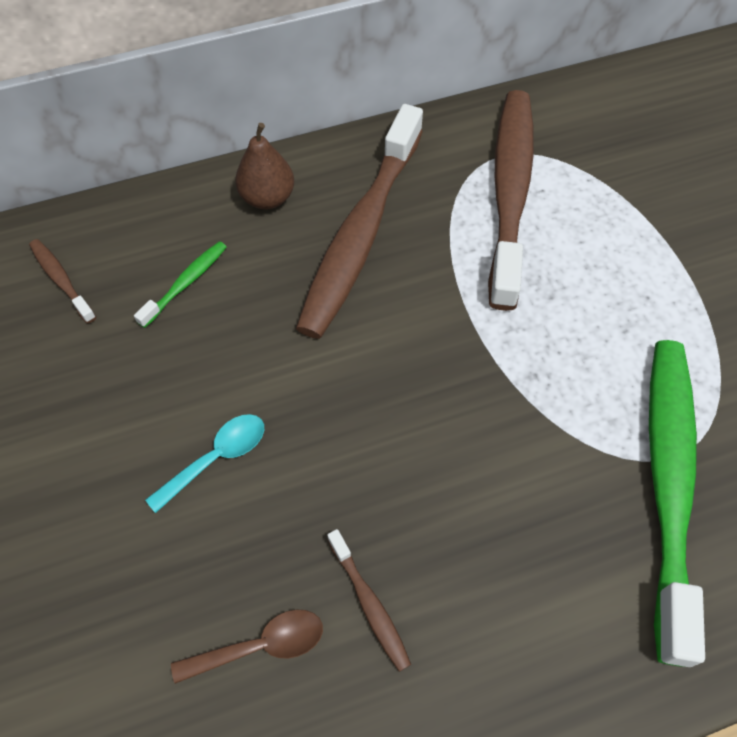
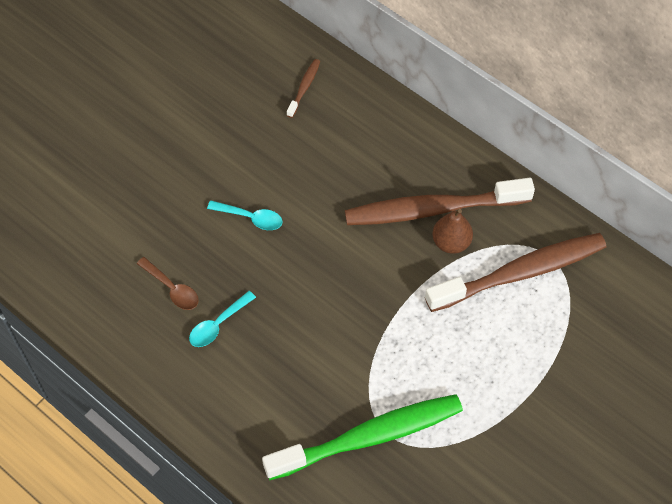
camera: 60 degrees right, 0 degrees up
green toothbrush [134,241,227,328] -> none
brown pear [235,123,294,209] -> brown pear moved to [432,209,473,254]
brown toothbrush [327,529,411,672] -> turquoise spoon [189,291,256,347]

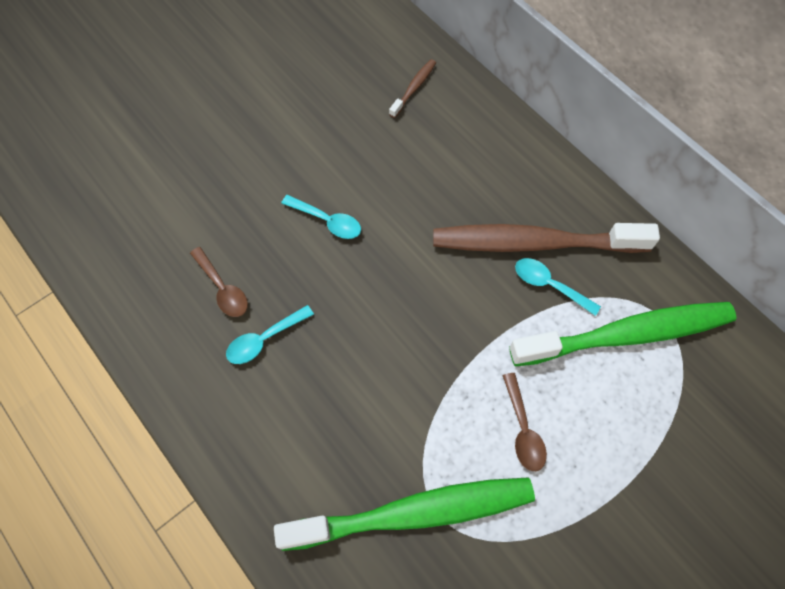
camera: 10 degrees right, 5 degrees up
brown toothbrush [425,233,606,312] -> green toothbrush [509,302,737,366]
brown pear [432,209,473,254] -> turquoise spoon [515,258,601,316]
none -> brown spoon [502,373,547,471]

